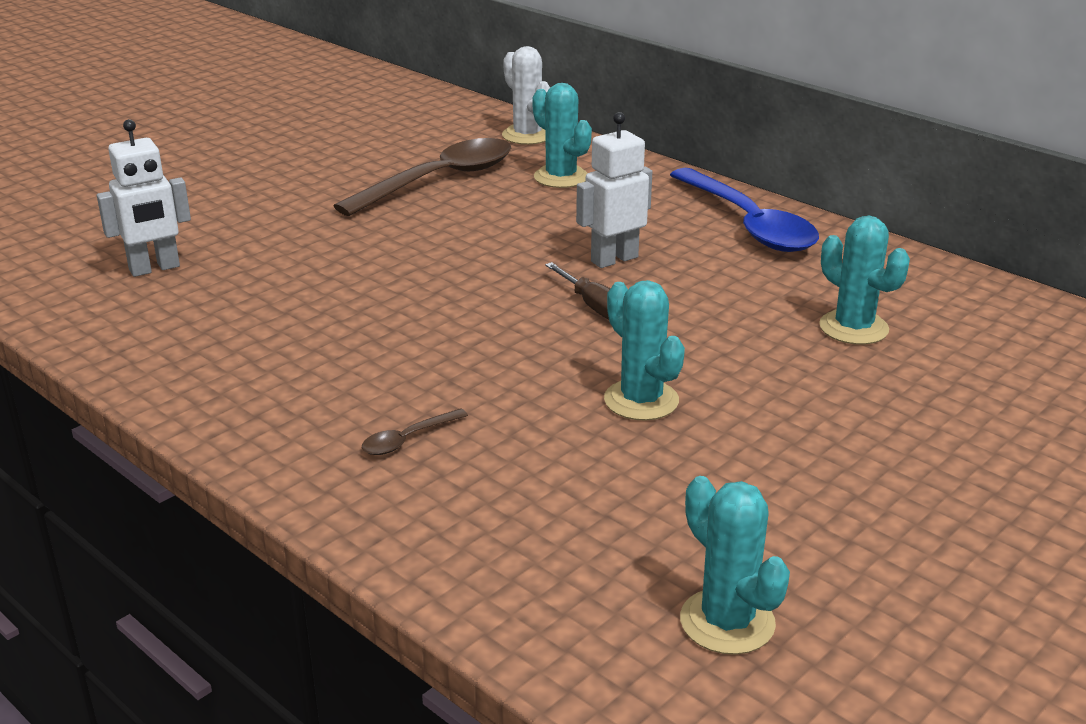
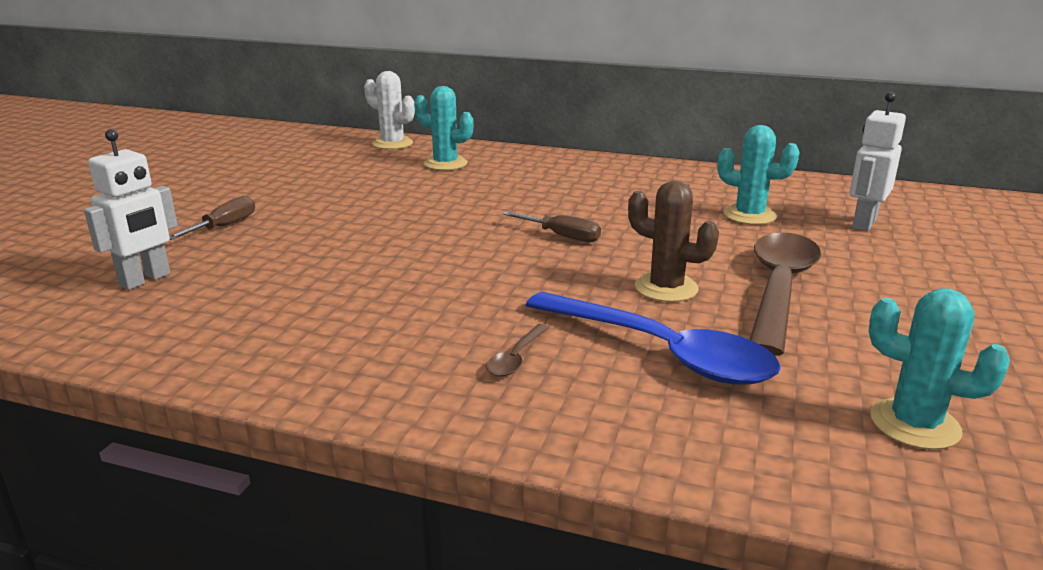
camera: 25 degrees left, 5 degrees down
brown spoon [334,138,511,216] -> brown spoon moved to [749,233,821,355]
white robot [576,112,652,268] -> white robot moved to [849,92,906,231]
turquoise cactus [604,280,685,421] -> brown cactus [628,181,719,302]
blue spoon [670,168,819,252] -> blue spoon moved to [526,292,781,384]
none -> brown screwdriver [169,196,255,240]

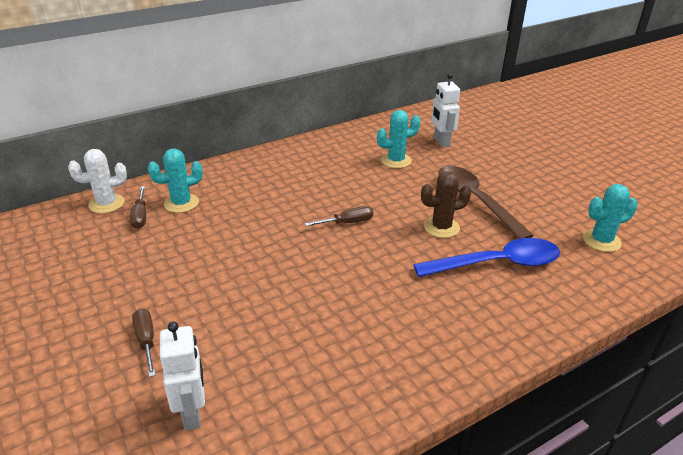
camera: 50 degrees left, 10 degrees up
brown spoon [486,324,549,377] -> none
none -> brown screwdriver [130,186,146,229]

